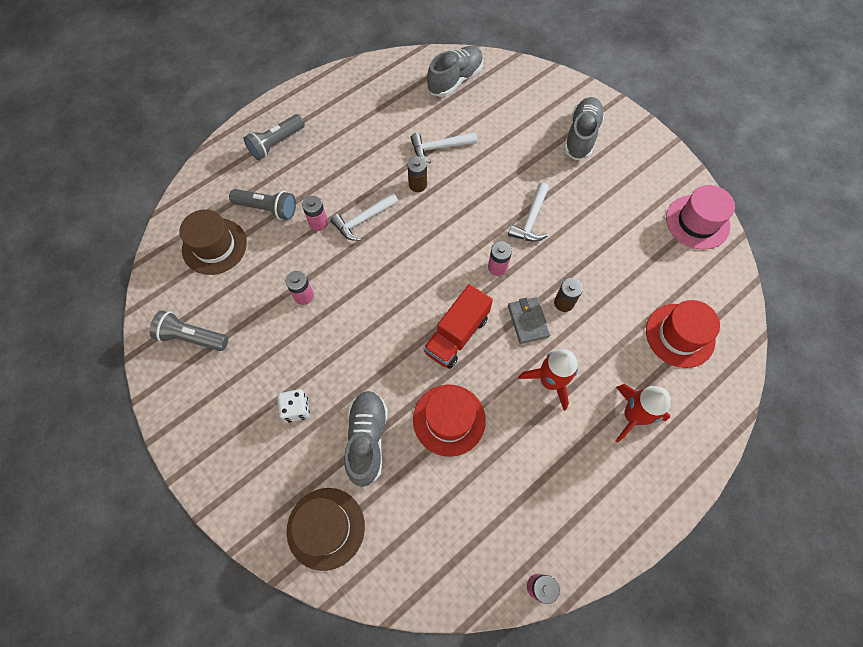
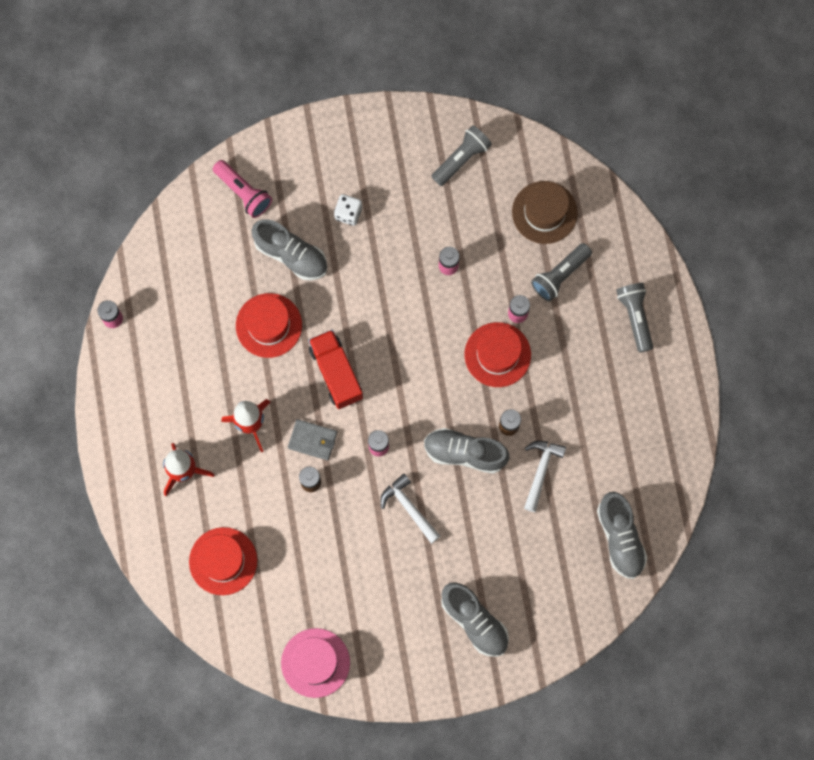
camera: 120 degrees right, 10 degrees up
brown hat [287,488,365,571] -> pink flashlight [213,160,272,218]
white hammer [331,193,398,241] -> red hat [465,322,531,387]
none -> grey shoe [424,428,509,474]

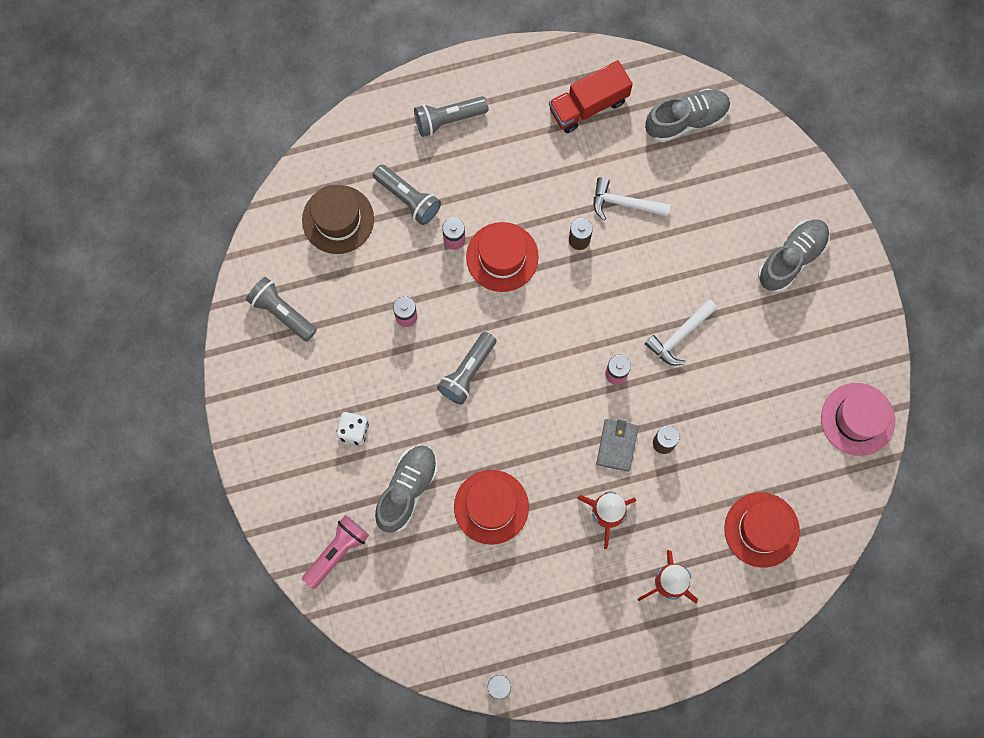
camera: 95 degrees left, 0 degrees up
red truck [309,330,363,409] -> red truck moved to [549,60,633,133]
grey shoe [424,428,509,474] -> none
none -> grey flashlight [437,332,496,405]

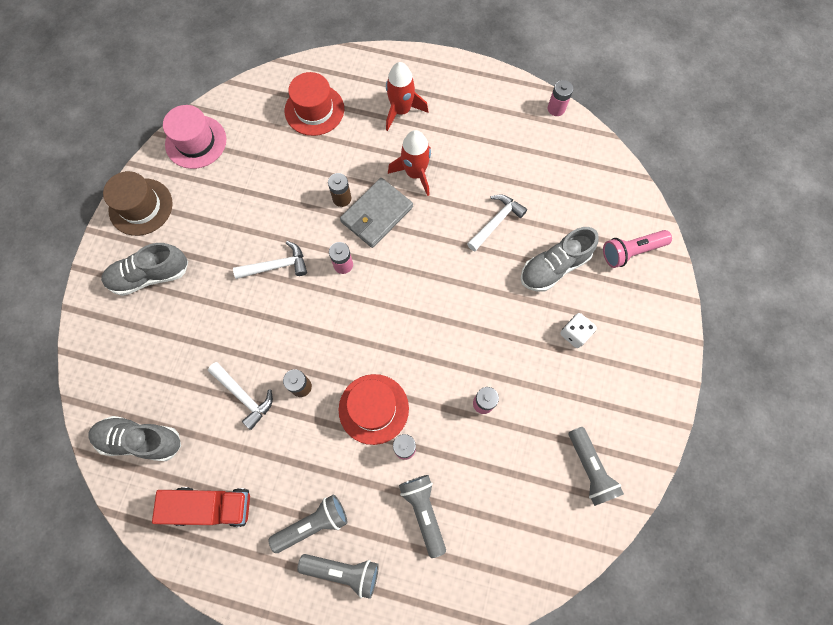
camera: 150 degrees left, 5 degrees down
brown hat [302,185,374,254] -> brown hat moved to [103,171,173,236]
grey flashlight [437,332,496,405] -> grey flashlight moved to [268,495,347,553]
red hat [454,470,529,545] -> white hammer [467,195,527,251]
grey wallet [596,419,638,472] -> grey wallet [340,178,413,248], size x1.52

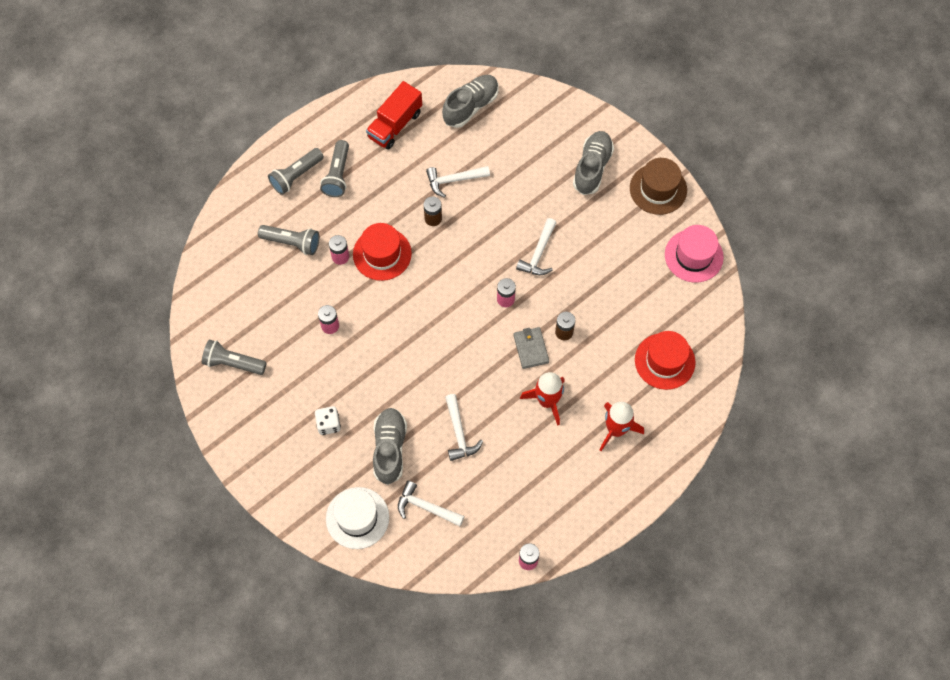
camera: 125 degrees right, 5 degrees down
grey wallet [340,178,413,248] -> grey wallet [513,327,549,369], size x0.66
pink flashlight [603,230,672,268] -> white hat [326,487,389,549]
none -> white hammer [398,481,464,526]

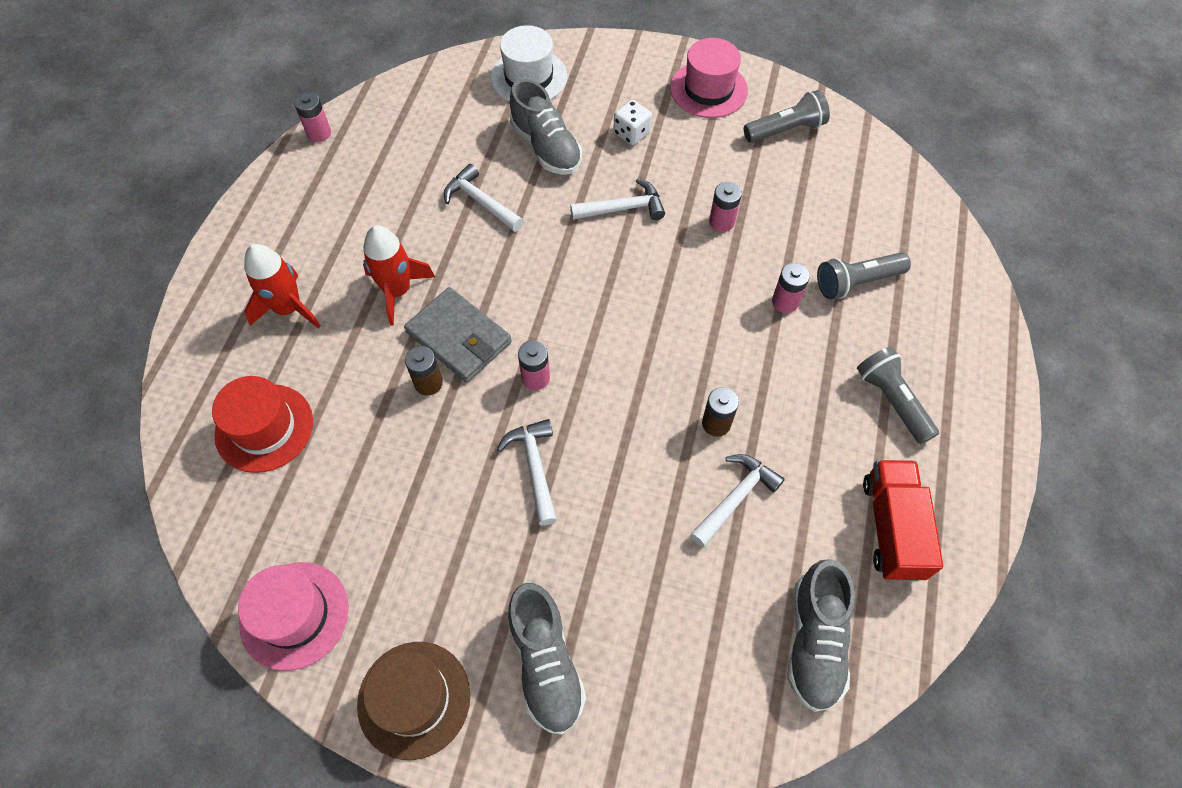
camera: 145 degrees right, 5 degrees down
grey flashlight [268,148,324,195] -> none
red hat [353,223,412,281] -> none
white hammer [398,481,464,526] -> white hammer moved to [570,178,665,220]
grey wallet [513,327,549,369] -> grey wallet [404,287,512,383], size x1.52
none -> pink hat [670,38,748,118]

